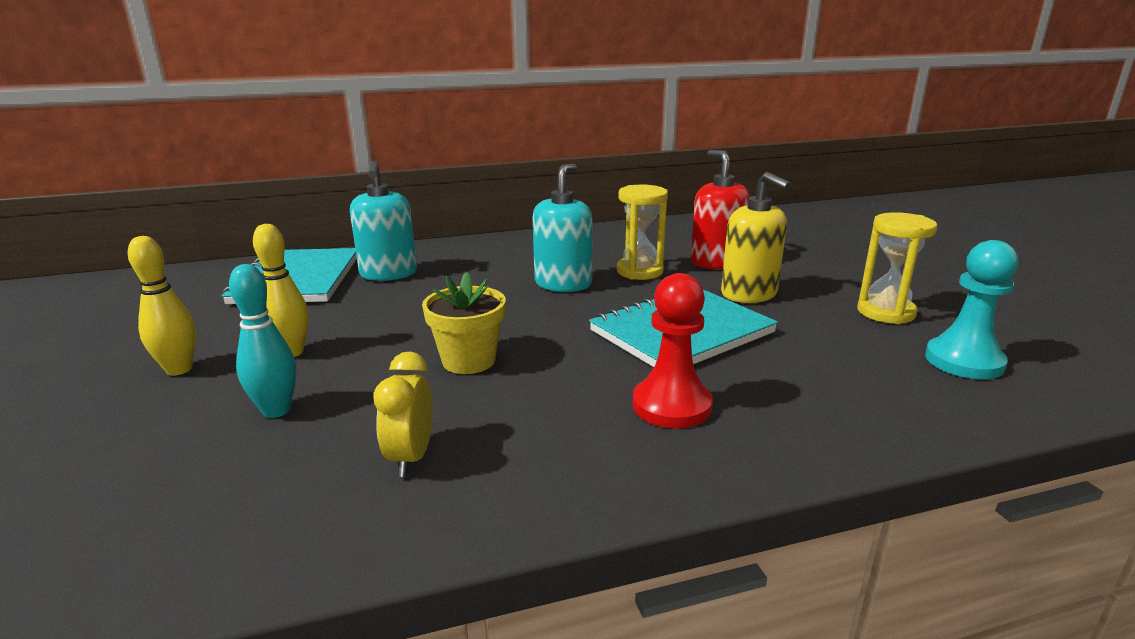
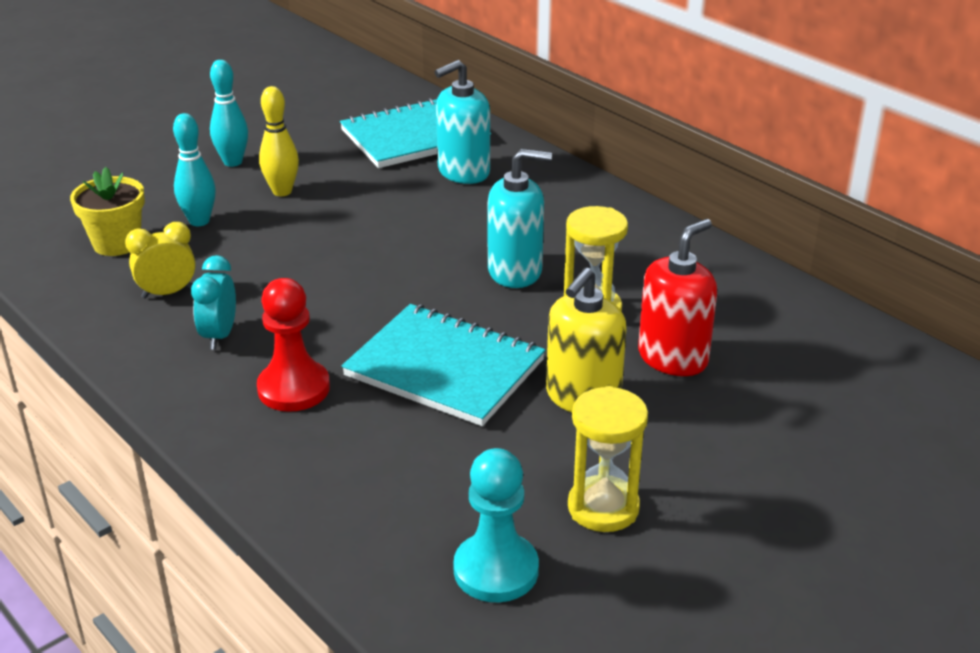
camera: 65 degrees right, 10 degrees up
yellow bowling pin [128,236,196,376] -> turquoise bowling pin [210,60,248,167]
yellow flower pot [422,272,506,374] -> yellow flower pot moved to [70,167,145,256]
none -> turquoise clock [191,255,236,350]

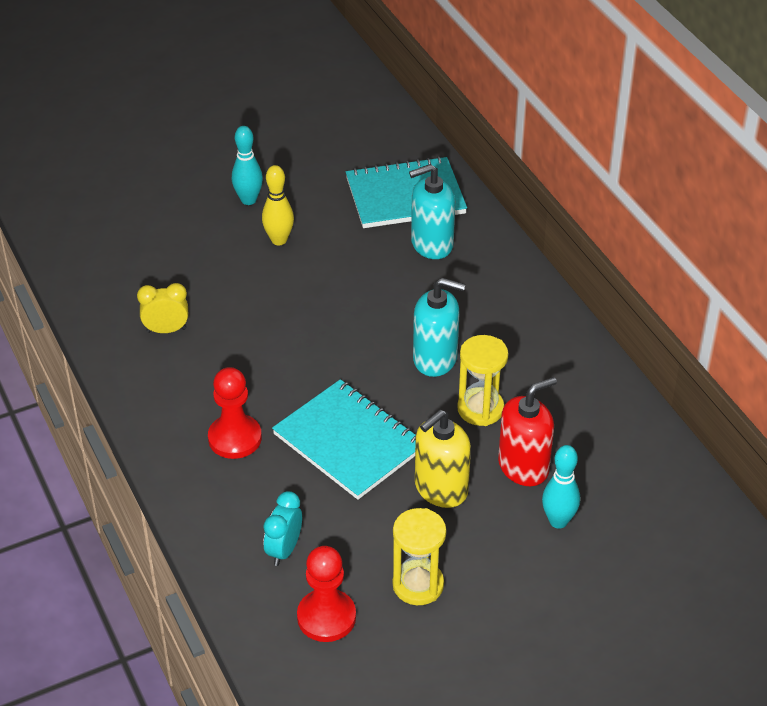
camera: 15 degrees right, 10 degrees up
yellow flower pot [70,167,145,256] -> none
turquoise bowling pin [173,113,216,226] -> turquoise bowling pin moved to [542,445,580,529]
turquoise clock [191,255,236,350] -> turquoise clock moved to [263,491,302,566]
turquoise pawn [453,448,539,602] -> red pawn [297,546,356,642]

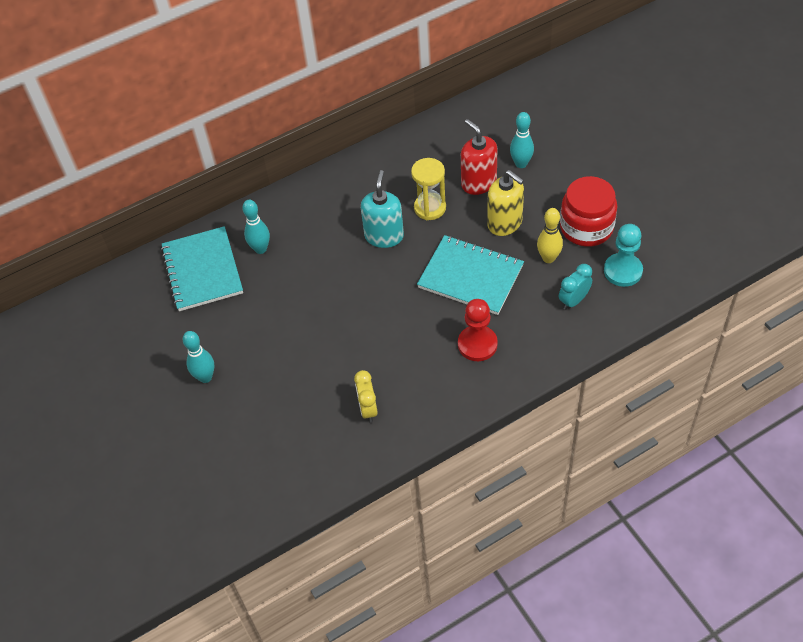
camera: 90 degrees left, 10 degrees up
yellow bowling pin [262,165,294,245] -> yellow bowling pin moved to [537,208,563,263]
turquoise clock [263,491,302,566] -> turquoise clock turned 120 degrees clockwise [559,264,592,310]
turquoise notebook [272,379,416,500] -> turquoise notebook turned 75 degrees clockwise [417,235,524,315]
red pawn [297,546,356,642] -> turquoise pawn [604,224,643,287]
yellow hourglass [393,508,446,605] -> red jar [560,176,617,247]
turquoise soap dispenser [409,164,455,259] -> turquoise bowling pin [242,200,270,254]

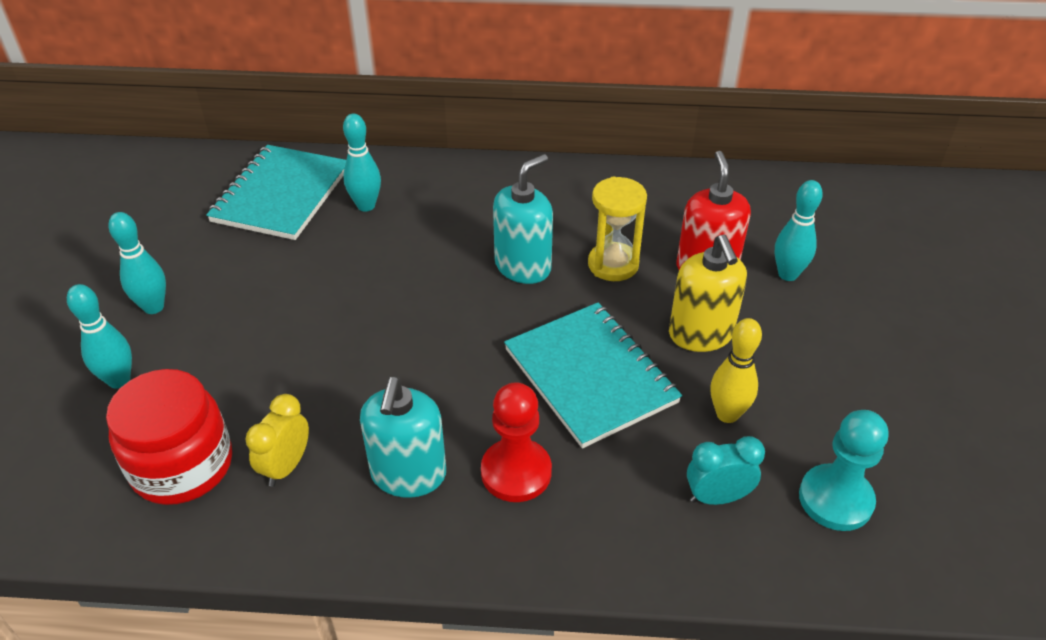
camera: 30 degrees right, 10 degrees down
red jar [560,176,617,247] -> red jar moved to [106,369,232,505]
none -> turquoise bowling pin [67,284,132,389]
none -> turquoise soap dispenser [360,377,446,498]

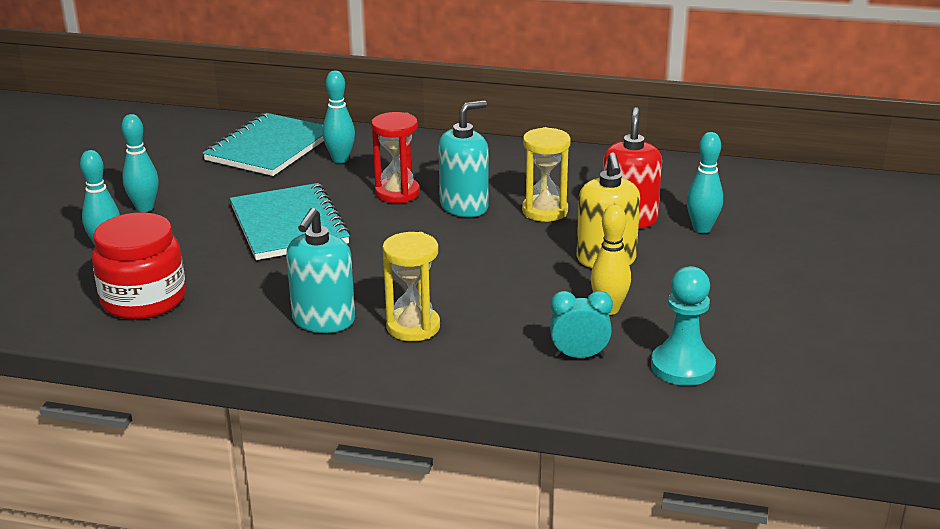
camera: 10 degrees right, 15 degrees down
yellow clock [246,394,309,487] -> none
red pawn [481,382,552,502] -> yellow hourglass [383,232,440,341]
turquoise notebook [504,303,682,448] -> turquoise notebook moved to [230,183,351,260]
none -> red hourglass [372,112,420,203]

